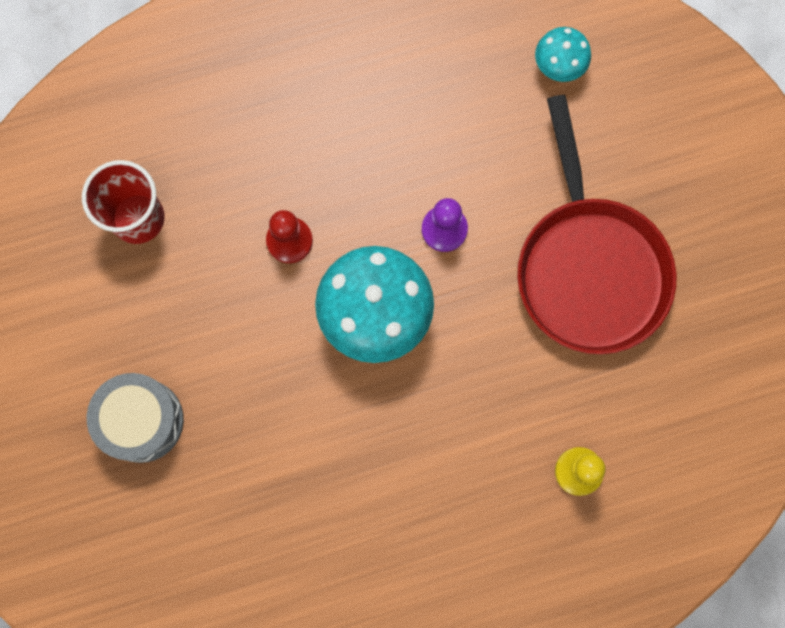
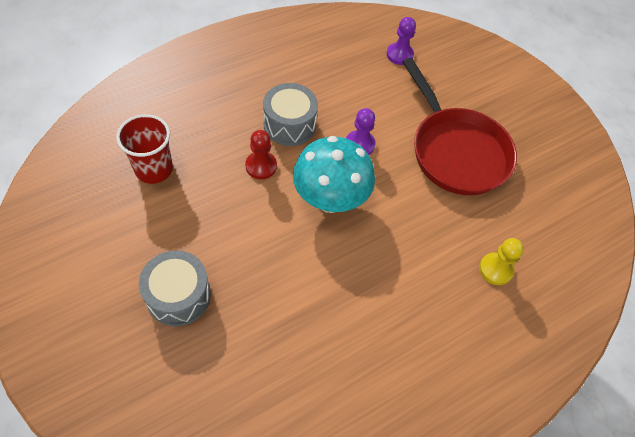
camera: 20 degrees left, 20 degrees down
turquoise mushroom [535,27,591,82] -> purple pawn [387,17,416,65]
none -> grey drum [263,83,318,146]

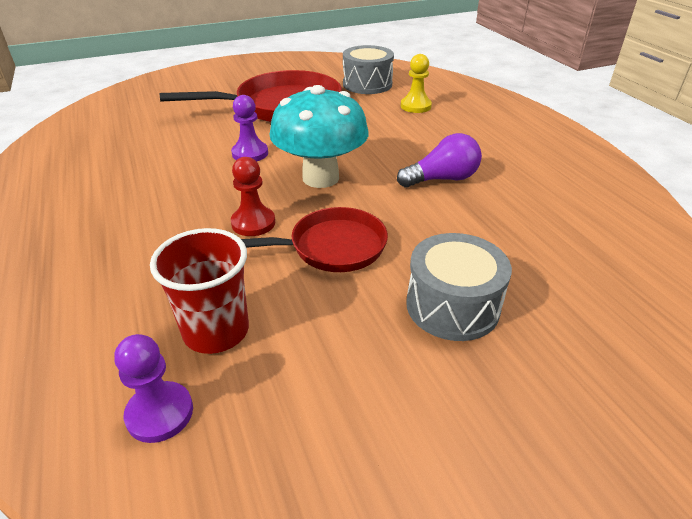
camera: 75 degrees left, 20 degrees down
grey drum [263,83,318,146] -> grey drum moved to [343,45,394,94]
purple pawn [387,17,416,65] -> purple pawn moved to [114,334,193,443]
none -> red pan [241,207,388,272]
none -> purple light bulb [397,133,482,187]

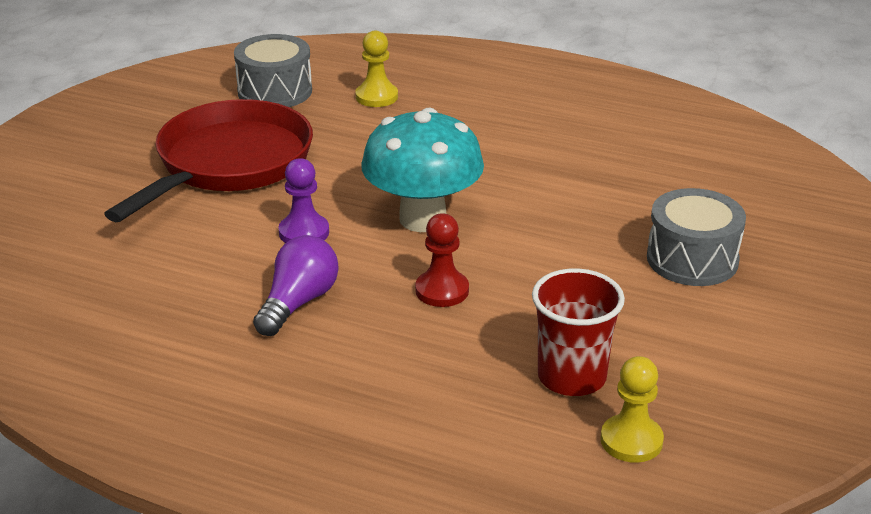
camera: 45 degrees left, 5 degrees down
purple pawn [114,334,193,443] -> yellow pawn [601,356,664,463]
red pan [241,207,388,272] -> none
purple light bulb [397,133,482,187] -> purple light bulb moved to [253,235,339,336]

